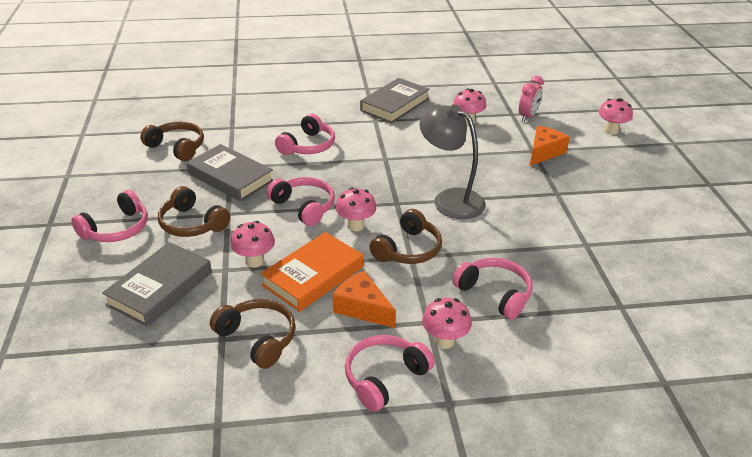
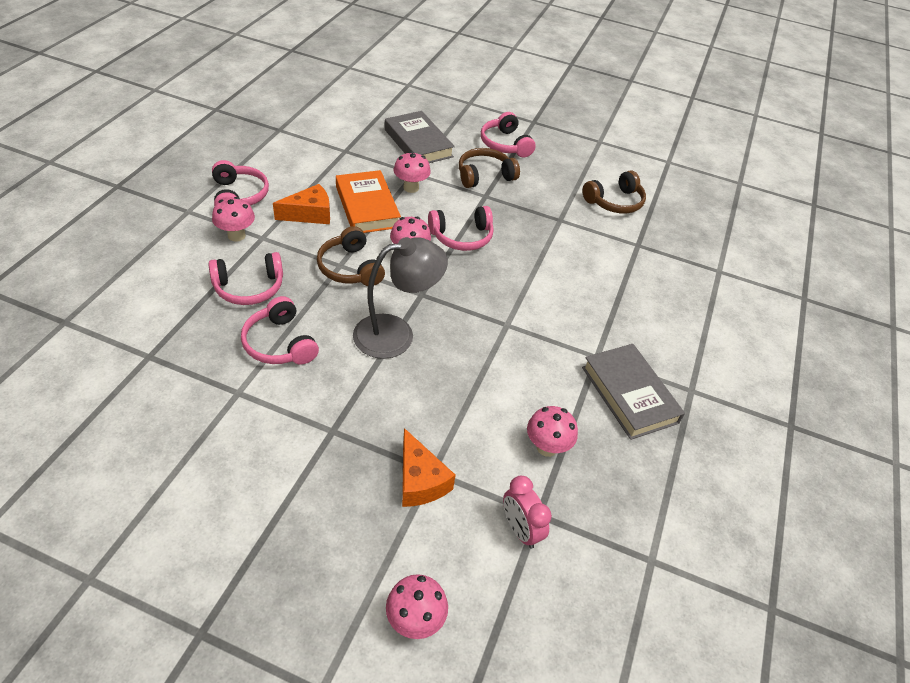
camera: 115 degrees right, 10 degrees up
grey book [186,144,273,202] -> none
brown headphones [210,299,295,369] -> none
pink headphones [275,114,335,155] -> pink headphones moved to [241,296,319,365]

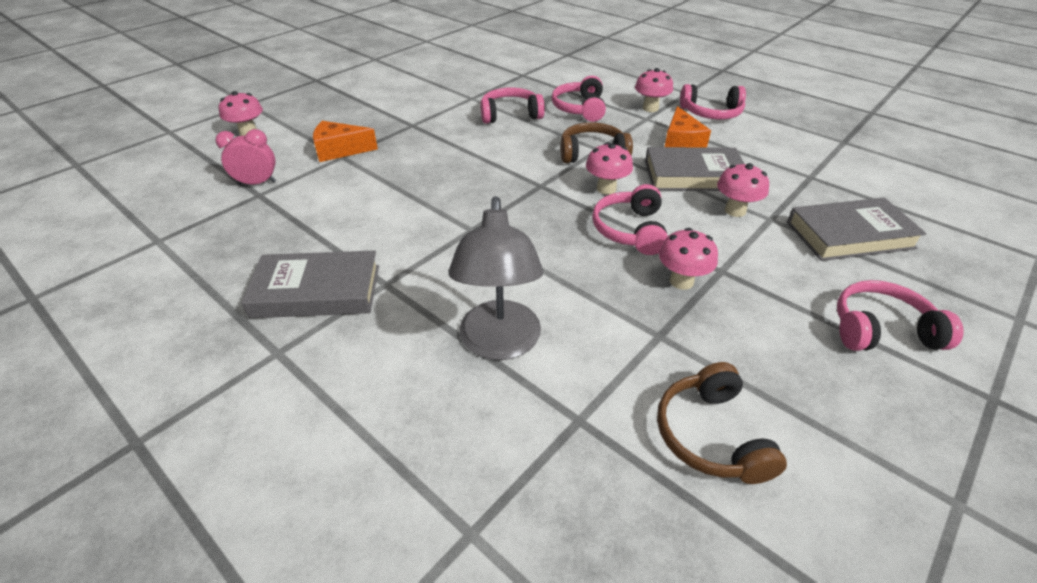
camera: 115 degrees right, 5 degrees down
orange book [336,170,401,233] -> grey book [645,147,745,191]
grey lamp [353,237,448,359] -> grey lamp moved to [449,196,543,360]
brown headphones [459,148,520,188] -> none
pink mushroom [527,406,578,457] -> pink mushroom moved to [659,228,718,290]

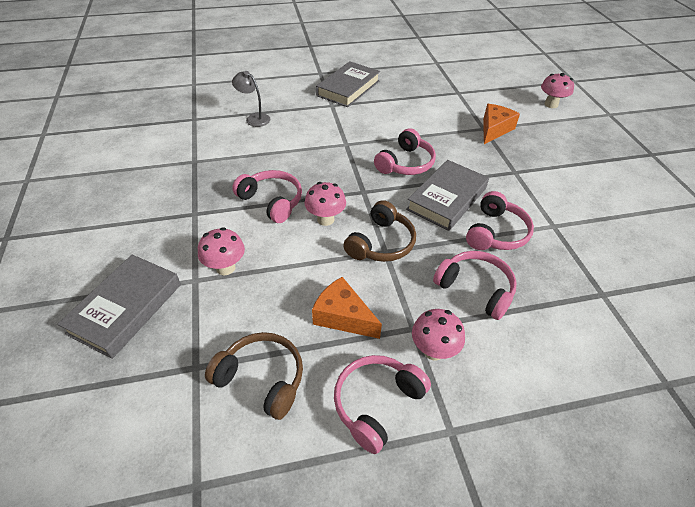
camera: 125 degrees right, 5 degrees up
pink clock [215,129,276,185] -> none
grey lamp [449,196,543,360] -> grey lamp [232,71,270,127], size x0.56
grey book [645,147,745,191] -> grey book moved to [406,160,489,231]
brown headphones [657,362,787,484] -> brown headphones moved to [205,332,303,420]
pink mushroom [659,228,718,290] -> none
pink headphones [837,280,964,351] -> pink headphones moved to [374,128,436,175]

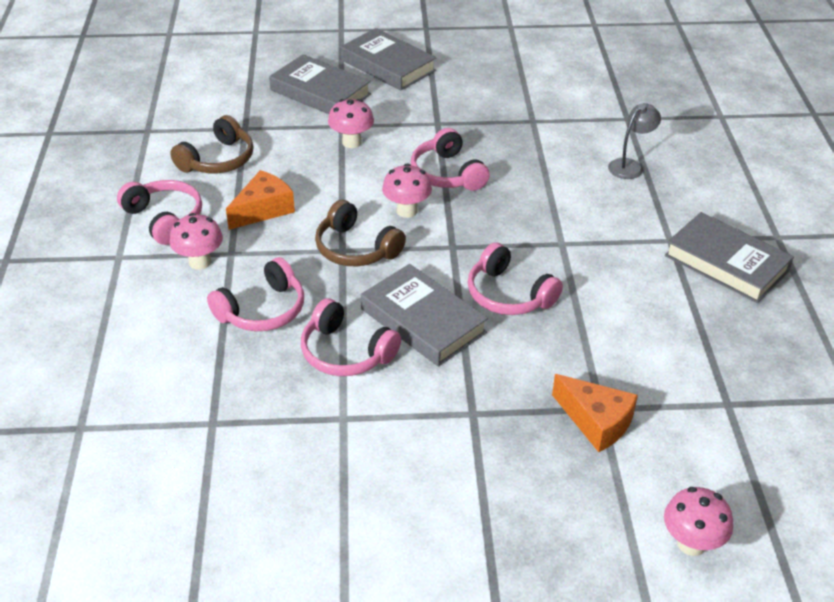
camera: 100 degrees right, 5 degrees down
pink headphones [232,170,302,223] -> pink headphones turned 105 degrees clockwise [411,128,490,191]
none -> grey book [340,28,436,91]

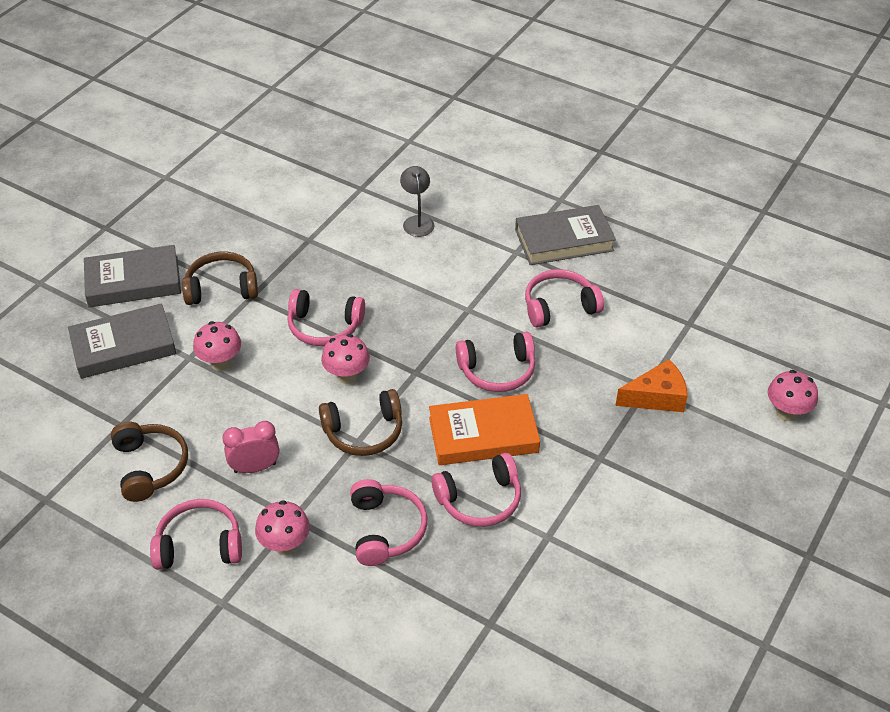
camera: 55 degrees left, 5 degrees up
orange cheese [226,170,295,230] -> pink clock [223,421,279,473]
grey book [361,264,488,367] -> orange book [429,394,540,465]
none -> brown headphones [182,252,258,305]
none -> pink headphones [525,269,604,328]

